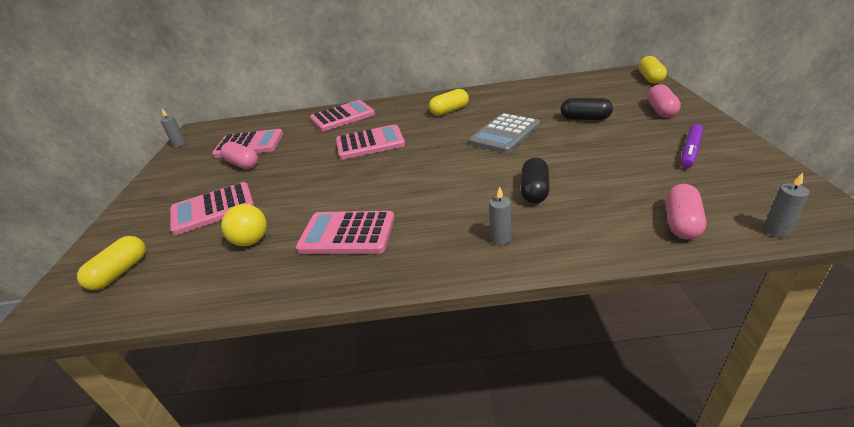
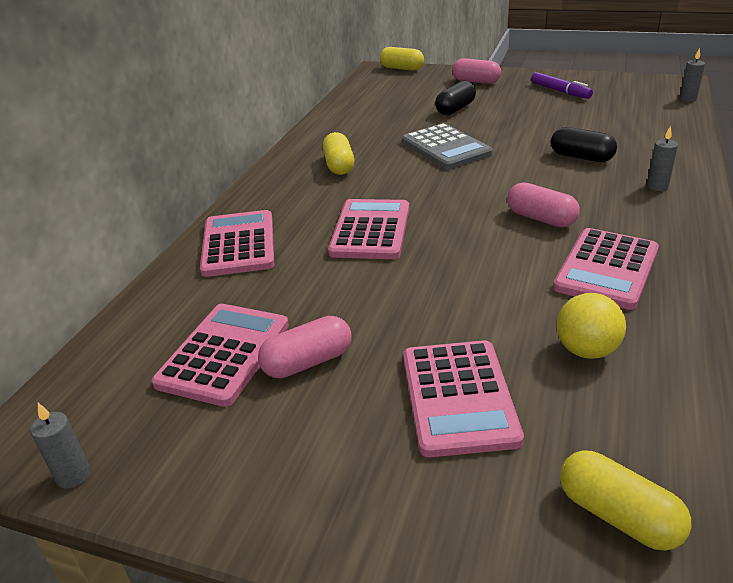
camera: 70 degrees left, 0 degrees up
pink capsule [666,184,706,239] -> pink capsule moved to [507,182,580,227]

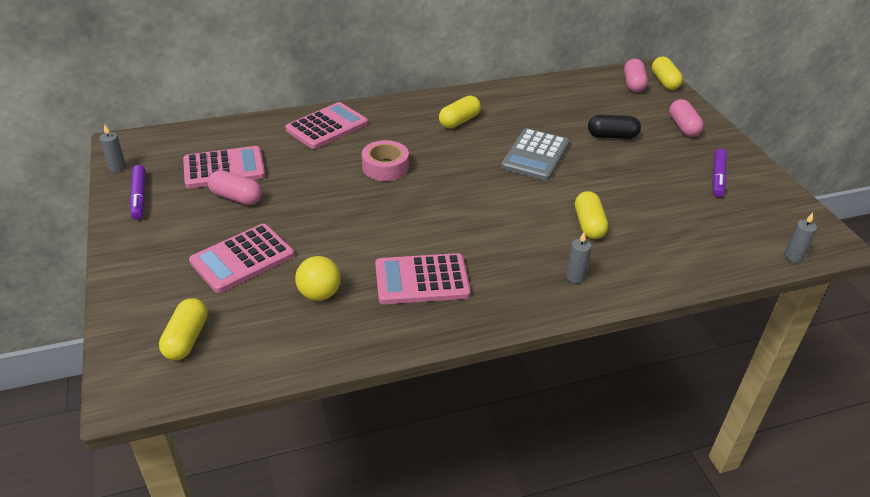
camera: 50 degrees right, 5 degrees up
pink calculator [328,199,409,259] -> pink tape [362,140,409,181]
pink capsule [507,182,580,227] -> pink capsule moved to [624,59,648,92]
black capsule [551,127,617,162] -> yellow capsule [575,191,608,239]
none -> purple marker [130,165,145,220]

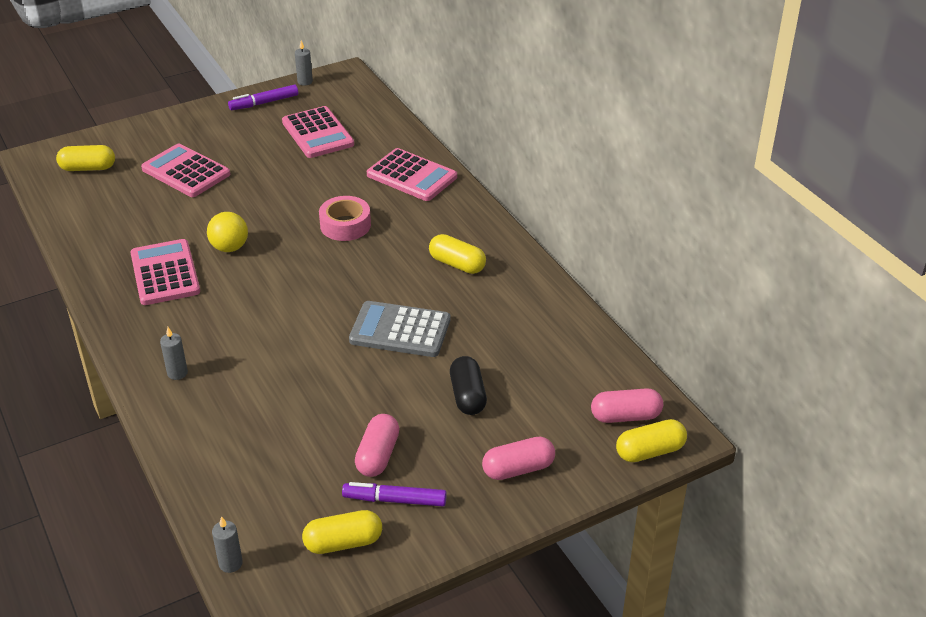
camera: 80 degrees right, 0 degrees up
pink capsule [208,170,262,205] -> pink capsule moved to [355,414,399,477]
yellow ball [295,256,341,301] -> yellow ball moved to [207,212,248,252]
yellow capsule [575,191,608,239] -> yellow capsule moved to [302,510,382,554]

